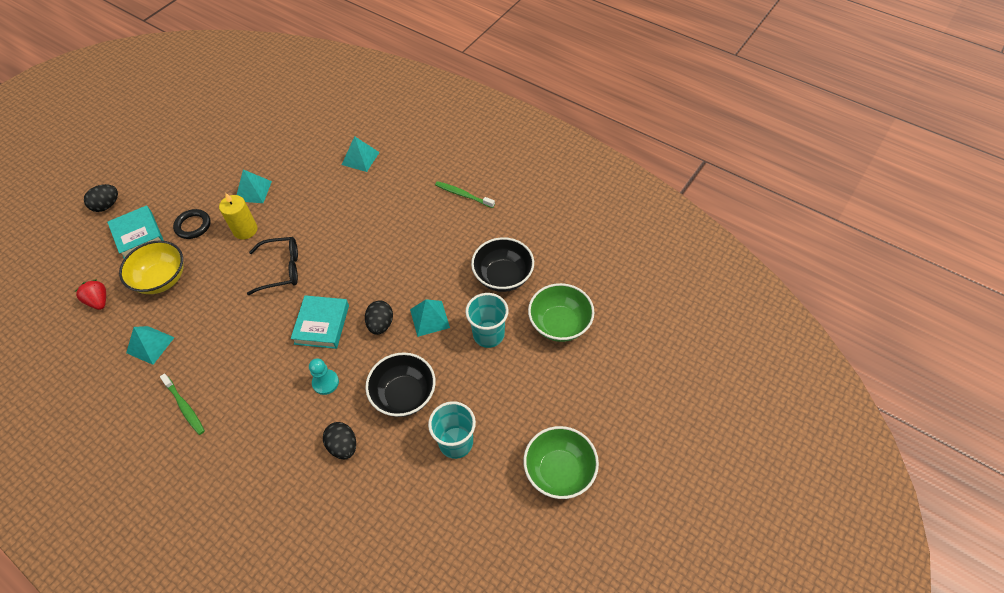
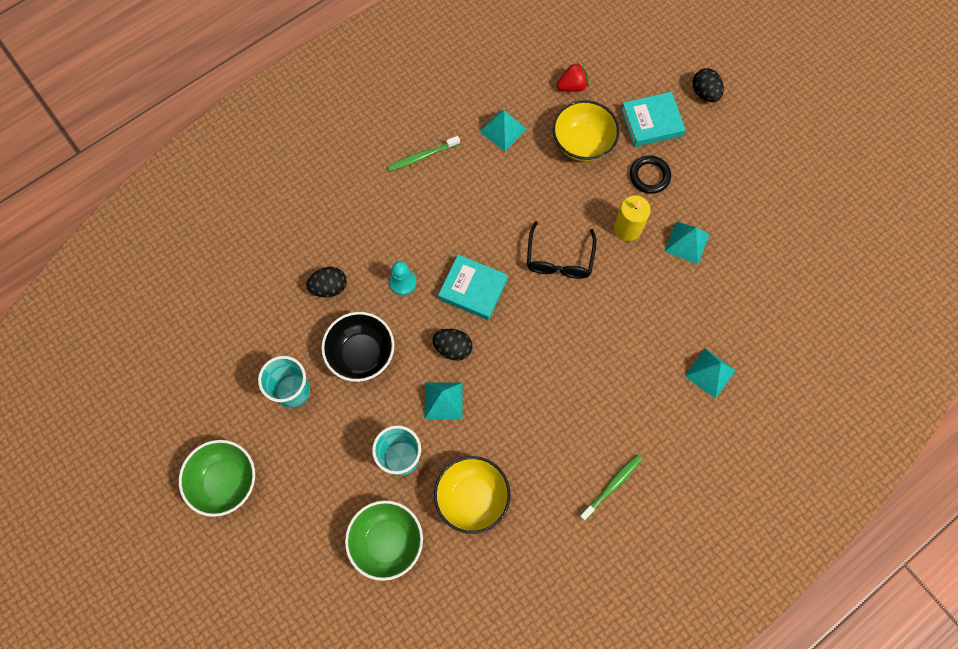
camera: 105 degrees right, 15 degrees up
black bowl [471,237,534,292] -> yellow bowl [434,456,511,534]

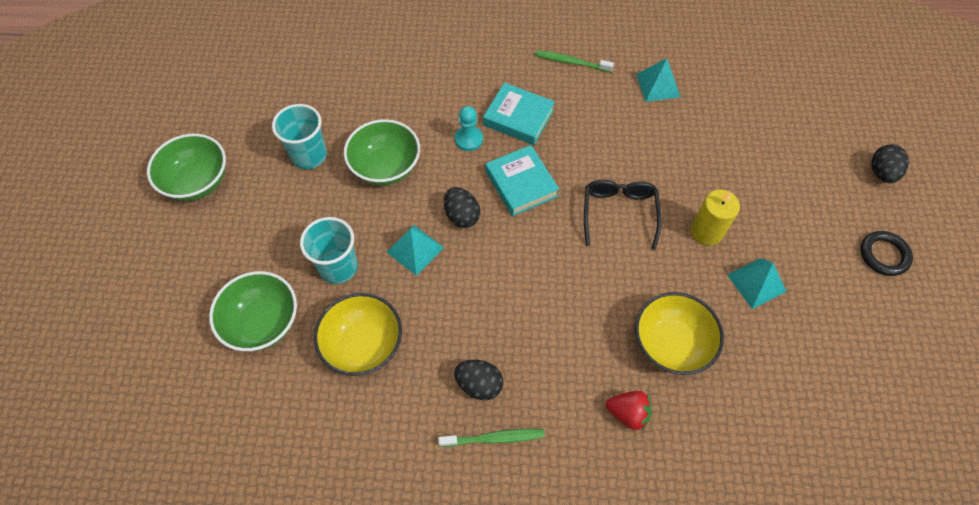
camera: 40 degrees right, 10 degrees down
black egg [306,267,347,297] -> black egg moved to [454,360,503,400]
black bowl [321,312,394,382] -> green bowl [344,119,420,185]
black glasses [527,221,597,279] -> black glasses turned 135 degrees clockwise [584,180,662,250]
yellow bowl [552,100,619,161] -> yellow bowl moved to [635,292,724,375]
red strawberry [557,63,589,92] -> red strawberry moved to [606,391,652,430]
turquoise book [621,92,686,147] -> turquoise book moved to [483,83,555,145]
black ring [630,155,671,194] -> black ring moved to [860,231,913,276]
turquoise pyramid [685,349,736,399] -> none

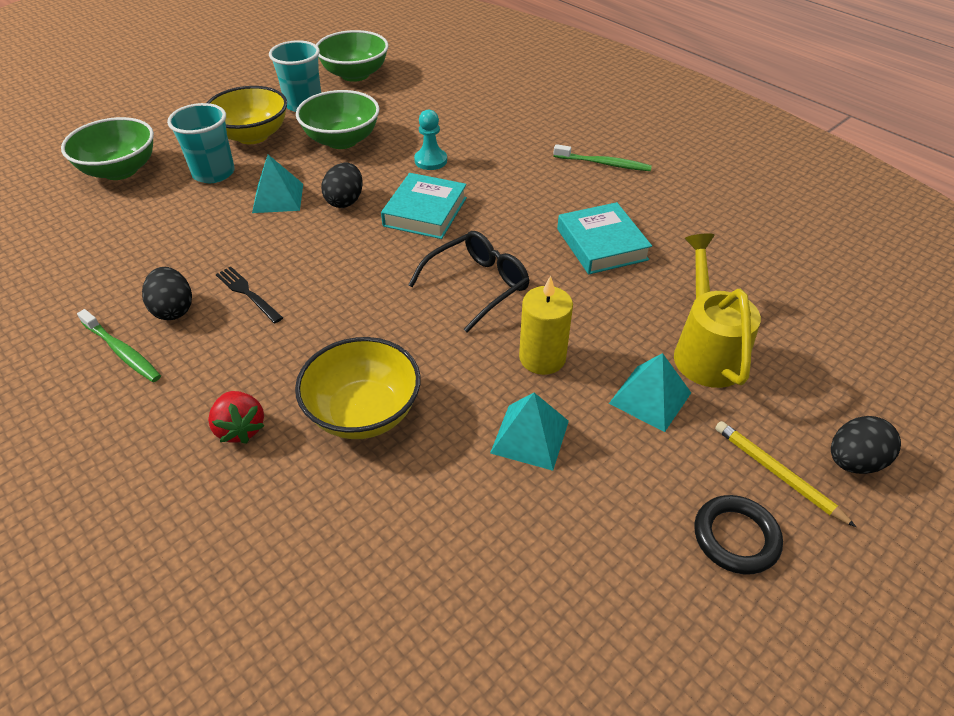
camera: 45 degrees right, 15 degrees down
green bowl [147,134,226,201] -> green bowl moved to [316,30,389,82]
yellow bowl [314,293,402,376] -> yellow bowl moved to [206,86,287,144]
turquoise book [483,83,555,145] -> turquoise book moved to [557,202,652,274]
green toothbrush [535,50,614,72] -> green toothbrush turned 135 degrees clockwise [553,144,652,171]
turquoise pyramid [636,58,681,102] -> turquoise pyramid moved to [609,353,691,432]
none -> black fork [216,267,283,323]
none -> yellow watering can [674,233,761,388]
none -> yellow pencil [715,421,856,527]

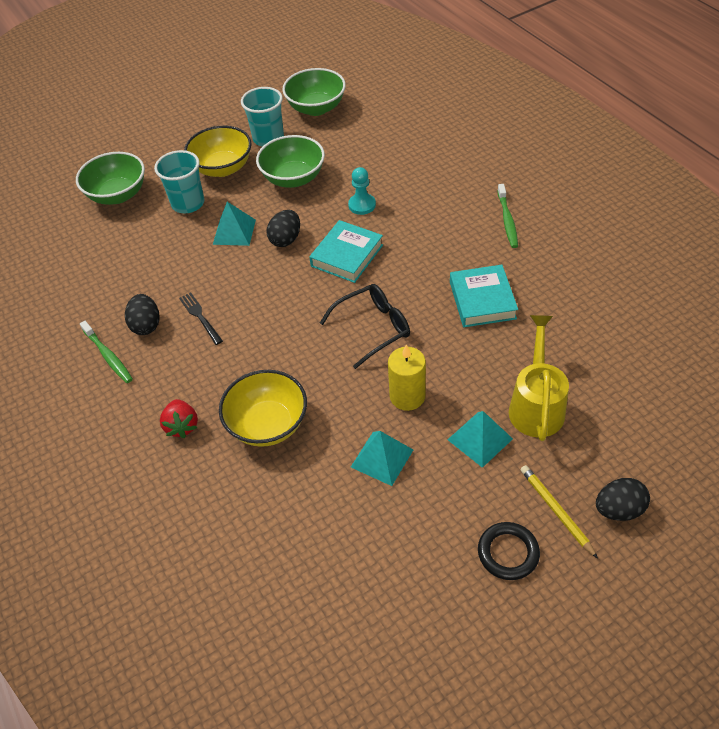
camera: 15 degrees right, 5 degrees up
green toothbrush [553,144,652,171] -> green toothbrush turned 60 degrees clockwise [497,184,518,248]

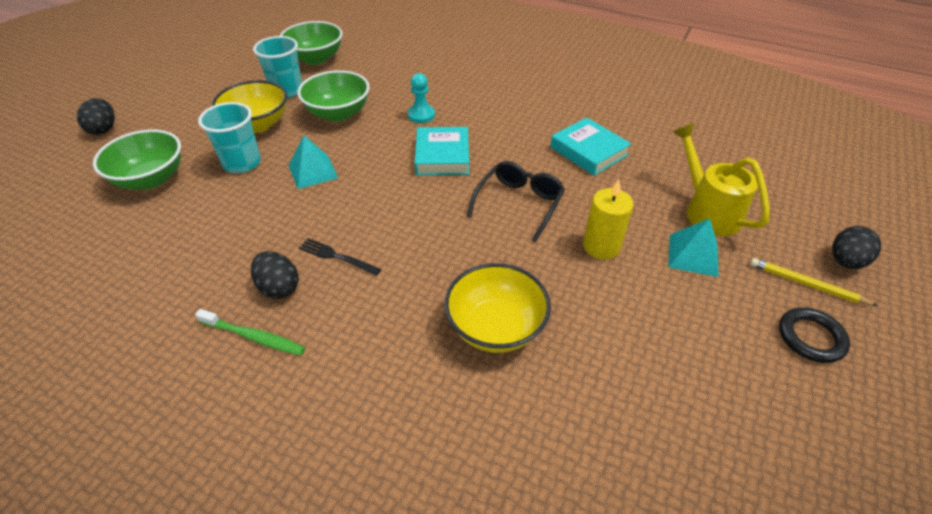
camera: 35 degrees left, 5 degrees down
red strawberry [160,399,198,438] -> none
black egg [267,210,300,247] -> black egg moved to [77,98,115,135]
turquoise pyramid [351,431,413,486] -> none
green toothbrush [497,184,518,248] -> none

